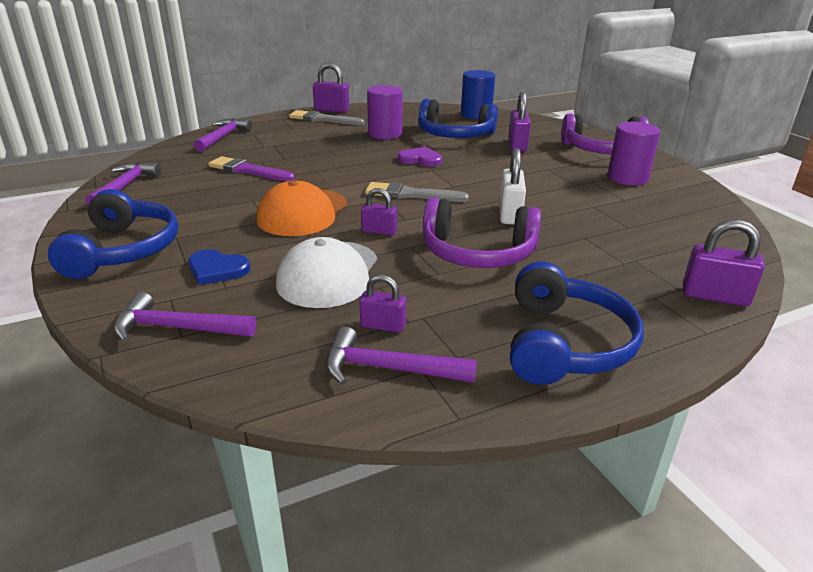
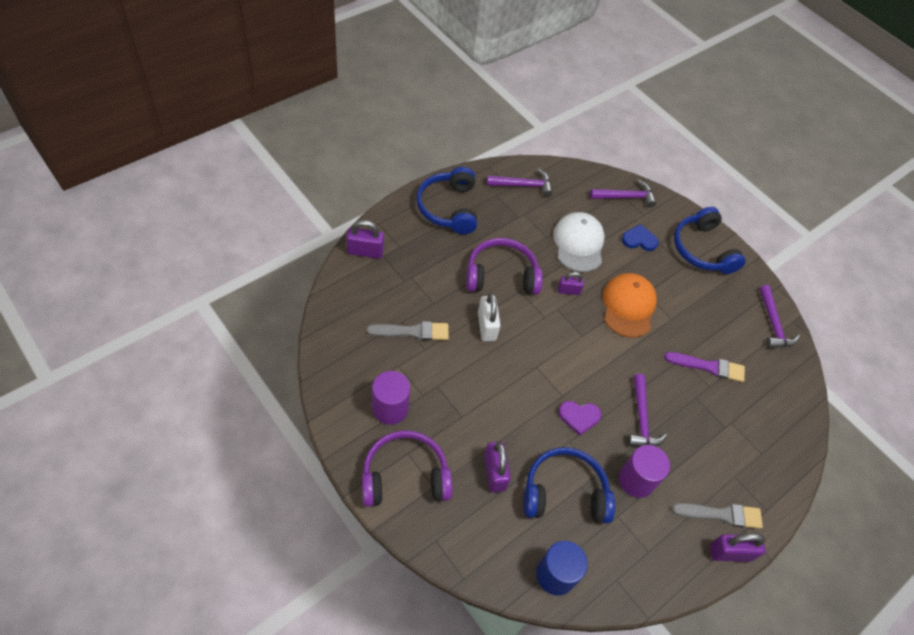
camera: 160 degrees right, 25 degrees up
purple hammer [194,118,252,152] -> purple hammer moved to [628,374,667,446]
purple padlock [360,275,406,333] -> none
grey brush [365,182,469,202] -> grey brush moved to [367,321,449,341]

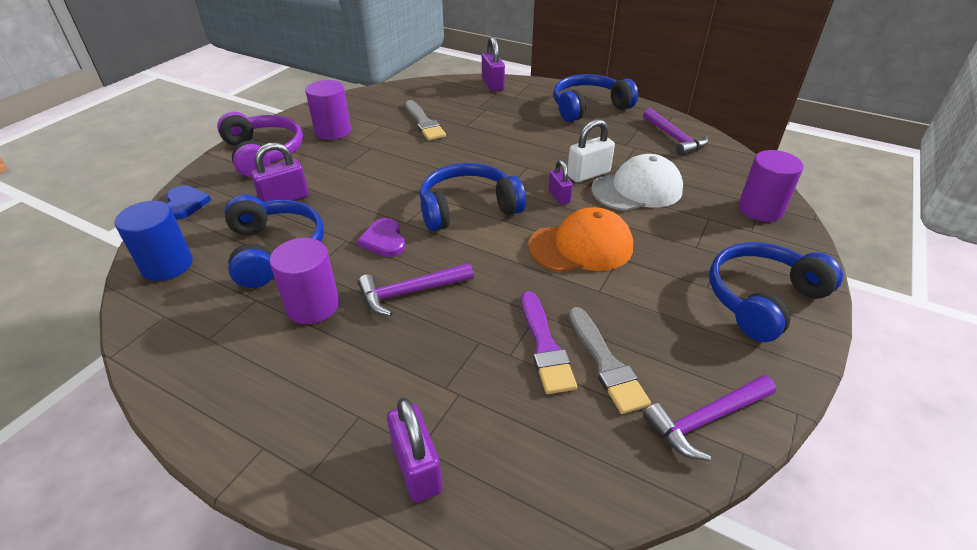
camera: 75 degrees right, 15 degrees down
purple headphones [466,238,543,295] -> none
white padlock [478,293,501,341] -> white padlock moved to [567,119,615,183]
purple hammer [590,180,656,208] -> purple cylinder [739,150,803,222]
blue heart [622,224,659,251] -> blue heart moved to [166,185,211,220]
grey brush [672,503,763,529] -> grey brush moved to [569,307,651,414]
purple padlock [710,534,766,562] -> purple padlock moved to [387,398,443,503]
none -> blue headphones [420,163,526,231]

